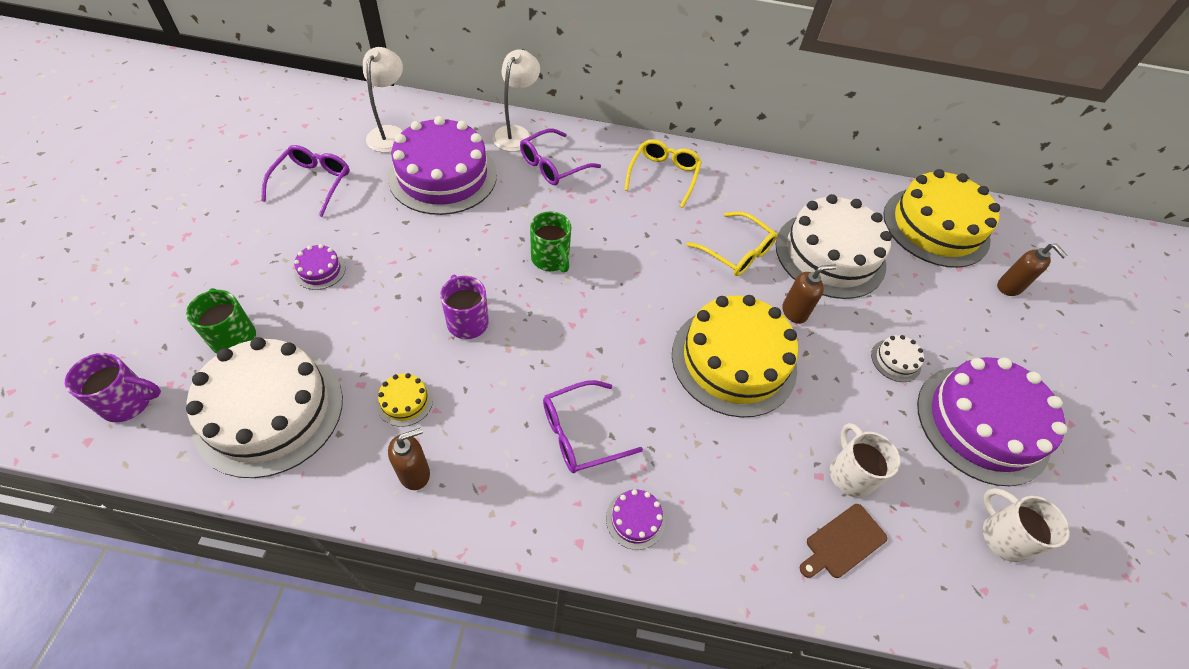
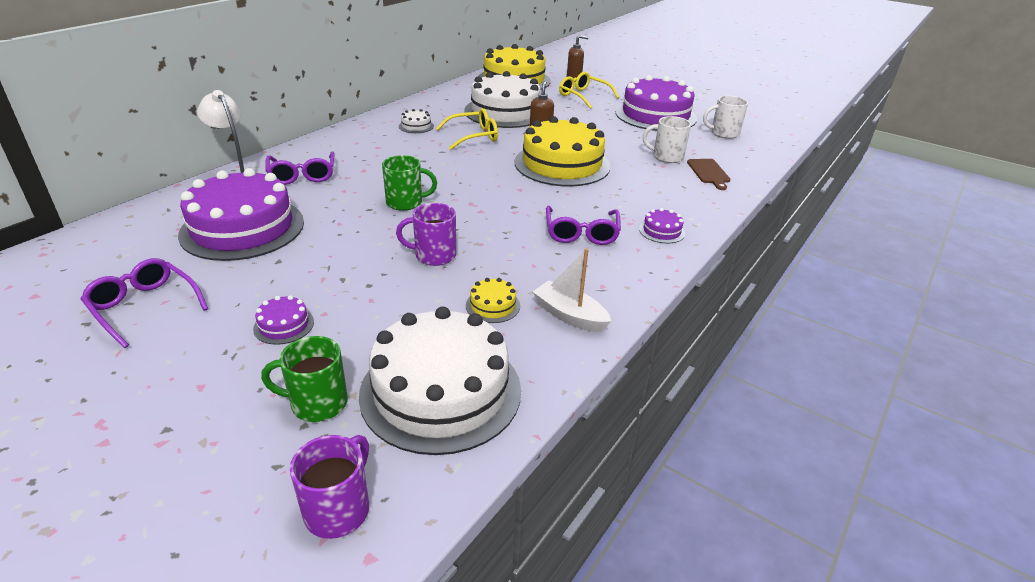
camera: 60 degrees left, 20 degrees down
white lamp [363,47,404,153] -> none
brown soap dispenser [388,428,430,490] -> white boat [533,248,612,332]
yellow glasses [624,139,702,208] -> yellow glasses moved to [559,72,619,109]
white cake [871,335,924,382] -> white cake moved to [399,109,434,133]

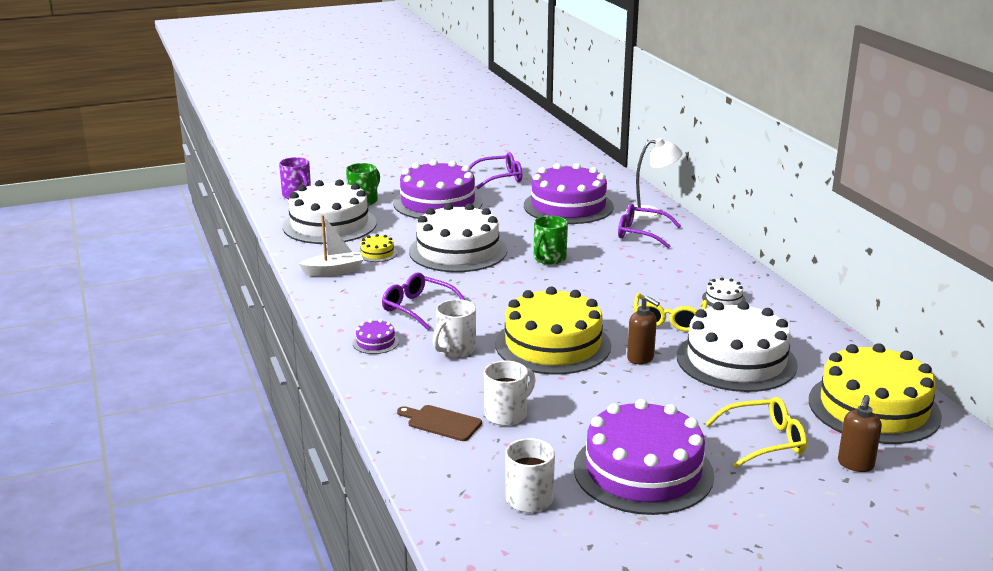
camera: 125 degrees right, 10 degrees down
purple cake [253,295,314,345] -> purple cake [393,160,483,219], size x2.49
purple mug [396,203,456,266] -> white cake [409,203,507,272]
none -> white mug [433,299,476,358]

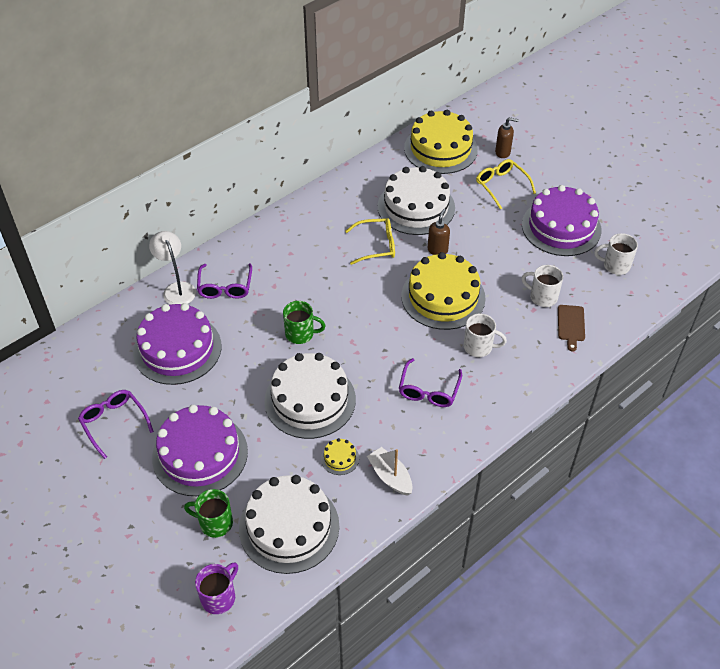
camera: 110 degrees left, 25 degrees up
purple cake [353,319,399,354] -> none
white cake [702,278,746,307] -> none

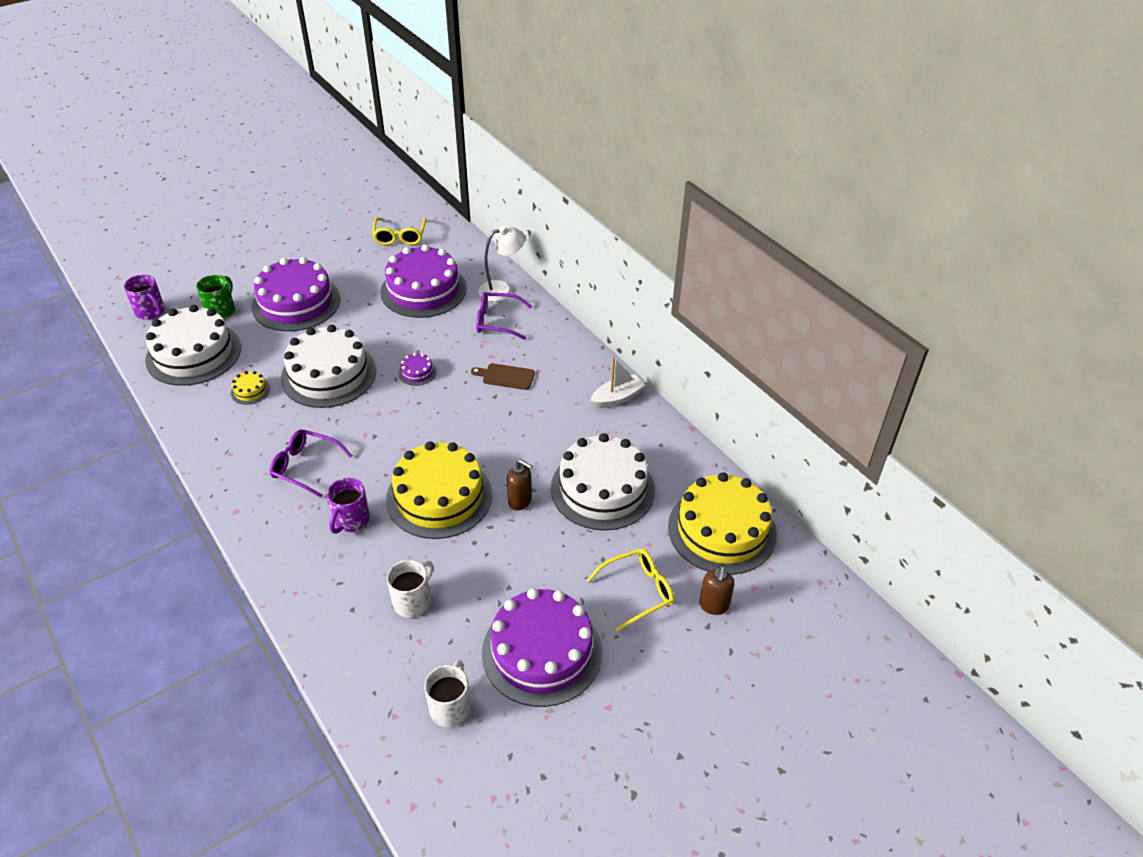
camera: 95 degrees right, 5 degrees down
purple glasses [78,390,154,459] -> none
green mug [283,301,326,344] -> purple cake [399,353,436,386]
yellow glasses [345,218,395,265] -> yellow glasses moved to [372,217,426,245]
white boat [367,447,412,496] -> white boat moved to [590,357,645,408]
white mug [463,314,507,357] -> purple mug [327,478,370,534]
brown cutting board [558,305,585,352] -> brown cutting board moved to [471,363,535,390]

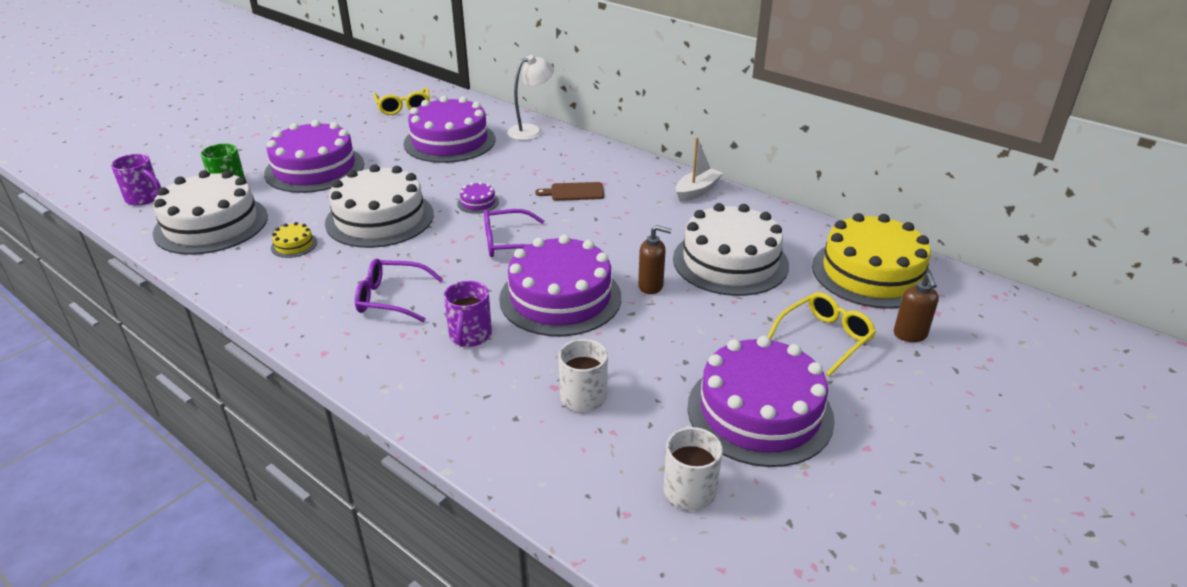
camera: 15 degrees left, 10 degrees down
yellow cake [386,441,492,539] -> purple cake [499,235,621,336]
purple glasses [476,292,532,340] -> purple glasses moved to [484,209,544,257]

